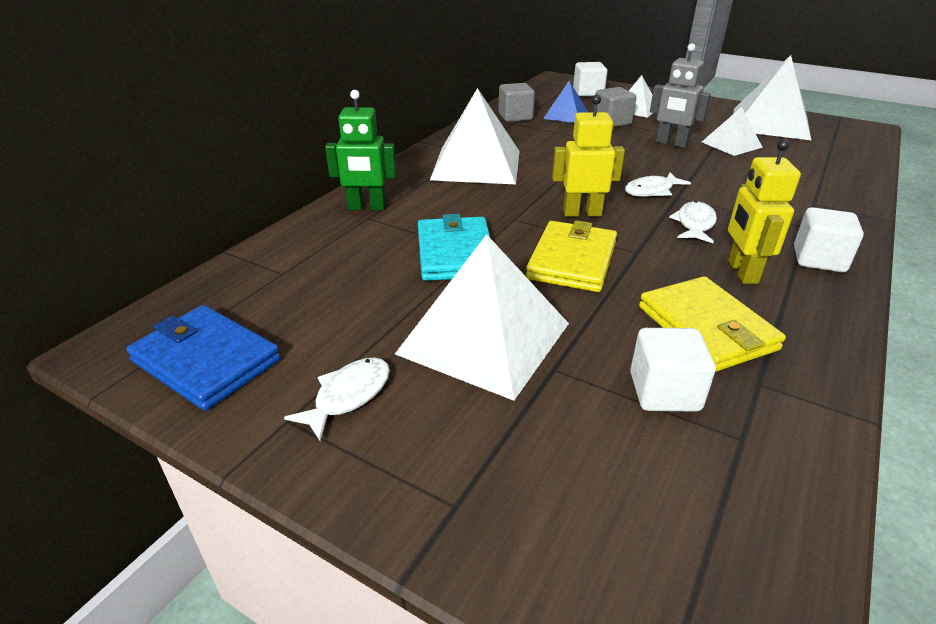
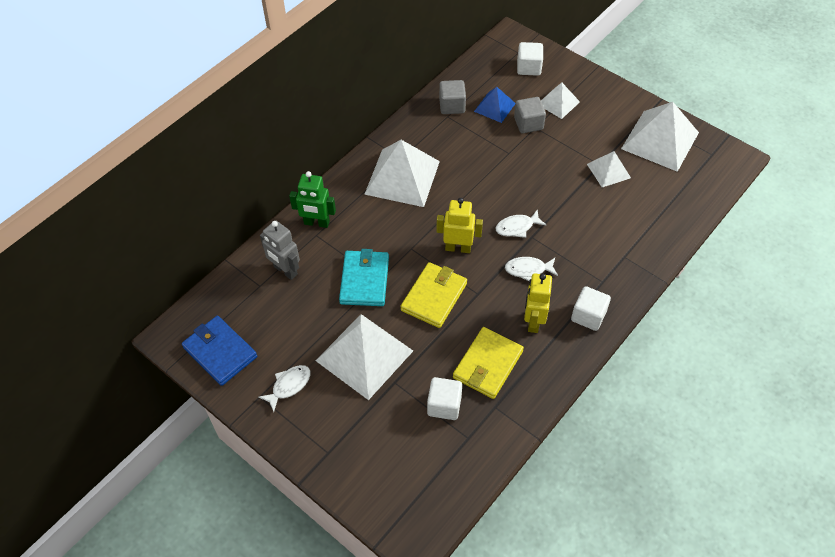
camera: 10 degrees right, 20 degrees up
yellow wallet [639,276,786,372] -> yellow wallet turned 45 degrees clockwise [453,327,524,399]
grey robot [650,43,711,148] -> grey robot moved to [260,220,300,280]
white fish [669,201,717,243] -> white fish turned 120 degrees counterclockwise [505,257,558,281]

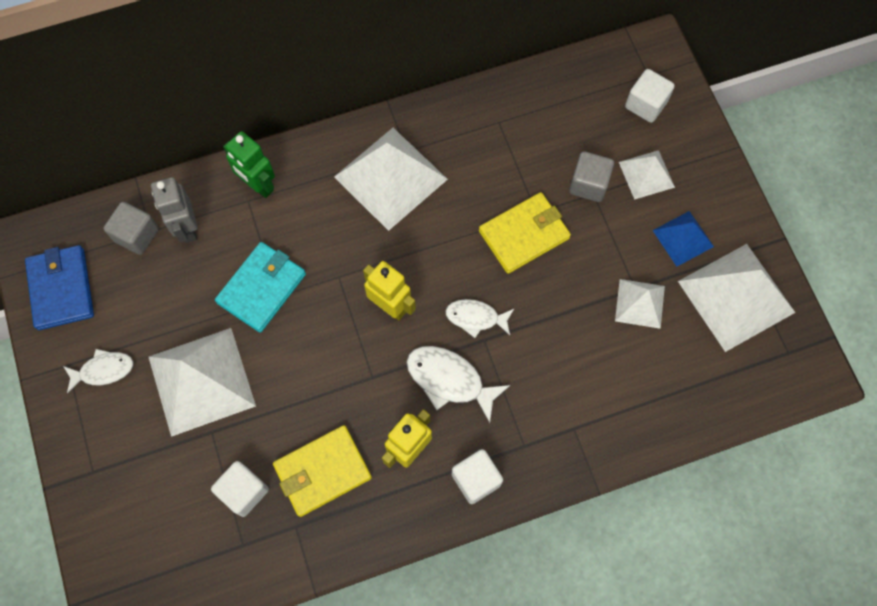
camera: 30 degrees right, 15 degrees up
yellow wallet [400,262,467,328] -> yellow wallet moved to [479,192,571,274]
grey cube [439,80,466,114] -> grey cube moved to [104,202,159,255]
blue pyramid [474,87,516,123] -> blue pyramid moved to [652,211,714,266]
white fish [505,257,558,281] -> white fish [406,346,510,423], size x1.50

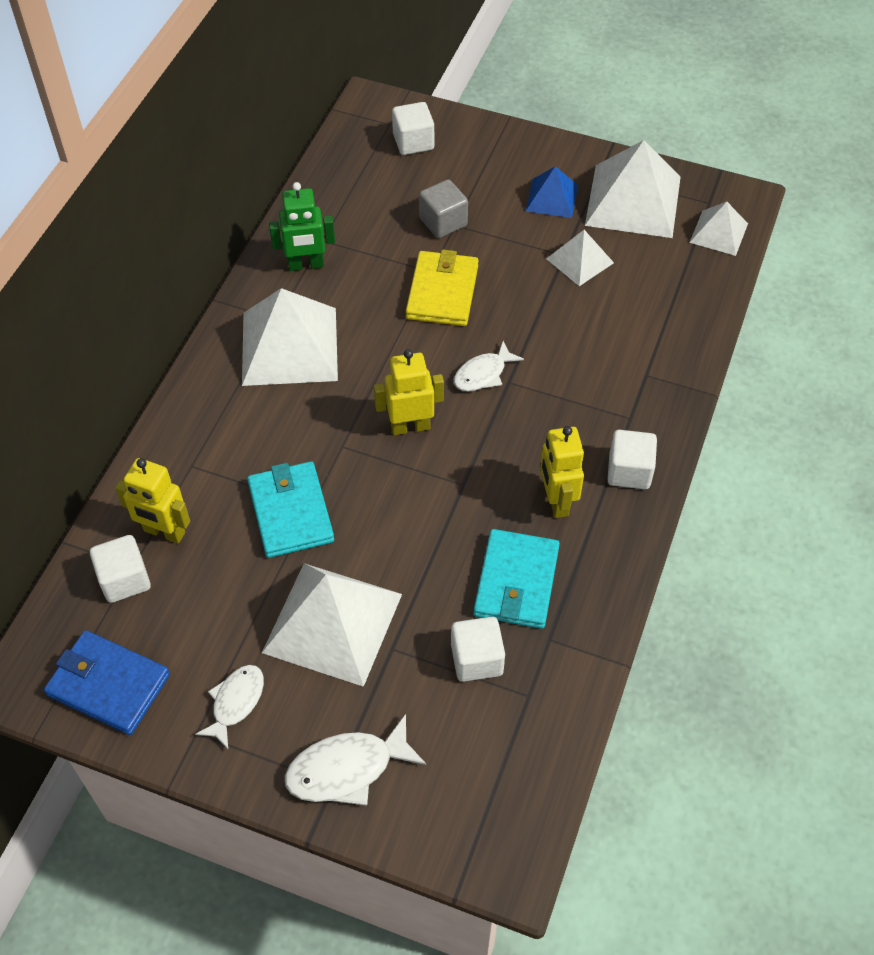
camera: 50 degrees left, 15 degrees down
grey cube [104,202,159,255] -> white cube [90,535,151,603]
grey robot [151,177,197,243] -> yellow robot [115,458,190,543]
green robot [223,131,275,198] -> green robot moved to [269,182,335,271]
yellow wallet [273,425,372,517] -> turquoise wallet [474,529,560,629]
white fish [406,346,510,423] -> white fish moved to [285,714,426,806]
white pyramid [619,150,675,200] -> white pyramid moved to [689,202,748,256]

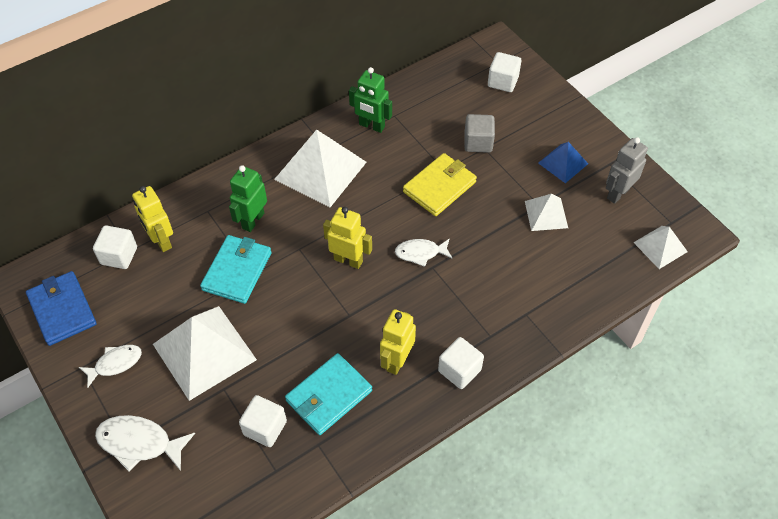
camera: 35 degrees right, 0 degrees up
white pyramid [585,140,681,238] -> grey robot [606,137,648,204]
none -> green robot [229,165,267,232]

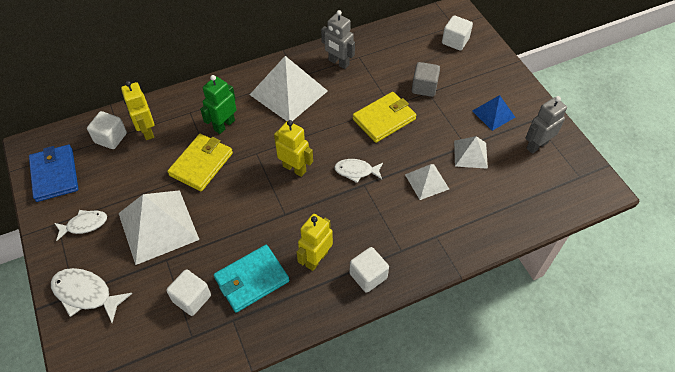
camera: 10 degrees right, 0 degrees up
turquoise wallet [200,235,271,304] -> yellow wallet [167,134,233,191]
green robot [349,67,392,133] -> grey robot [321,10,355,69]
white pyramid [633,226,688,269] -> white pyramid moved to [405,164,449,200]

